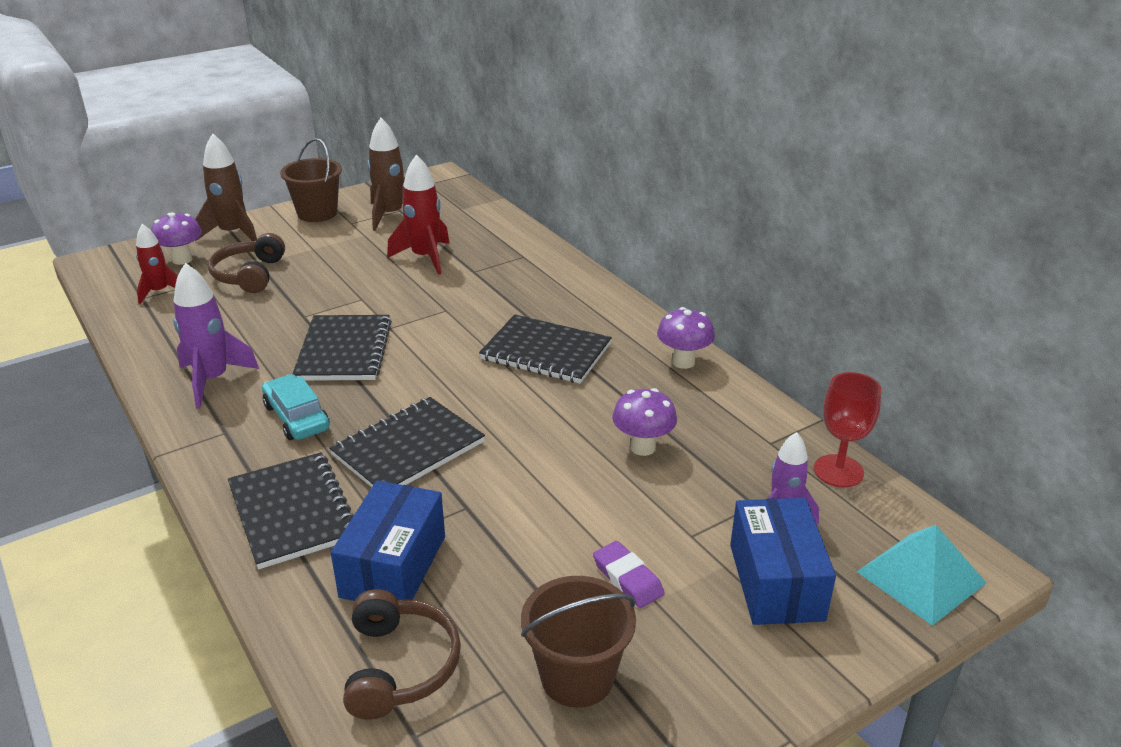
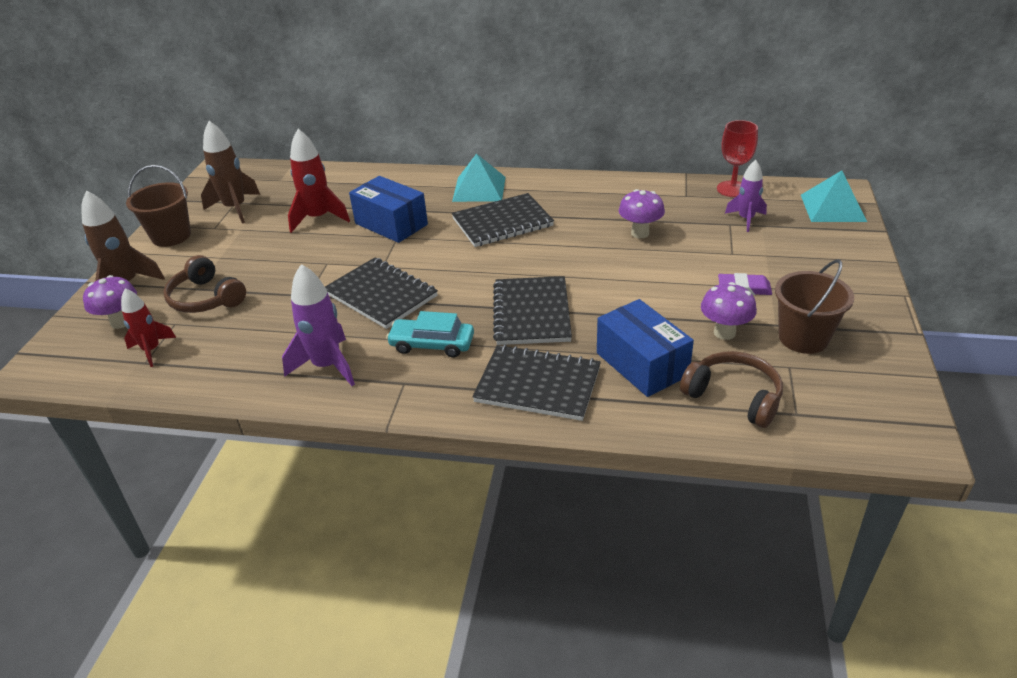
camera: 45 degrees left, 5 degrees up
purple mushroom [657,307,715,369] -> purple mushroom moved to [701,282,757,340]
blue box [730,498,836,625] -> blue box moved to [349,176,428,243]
none -> turquoise pyramid [452,153,506,202]

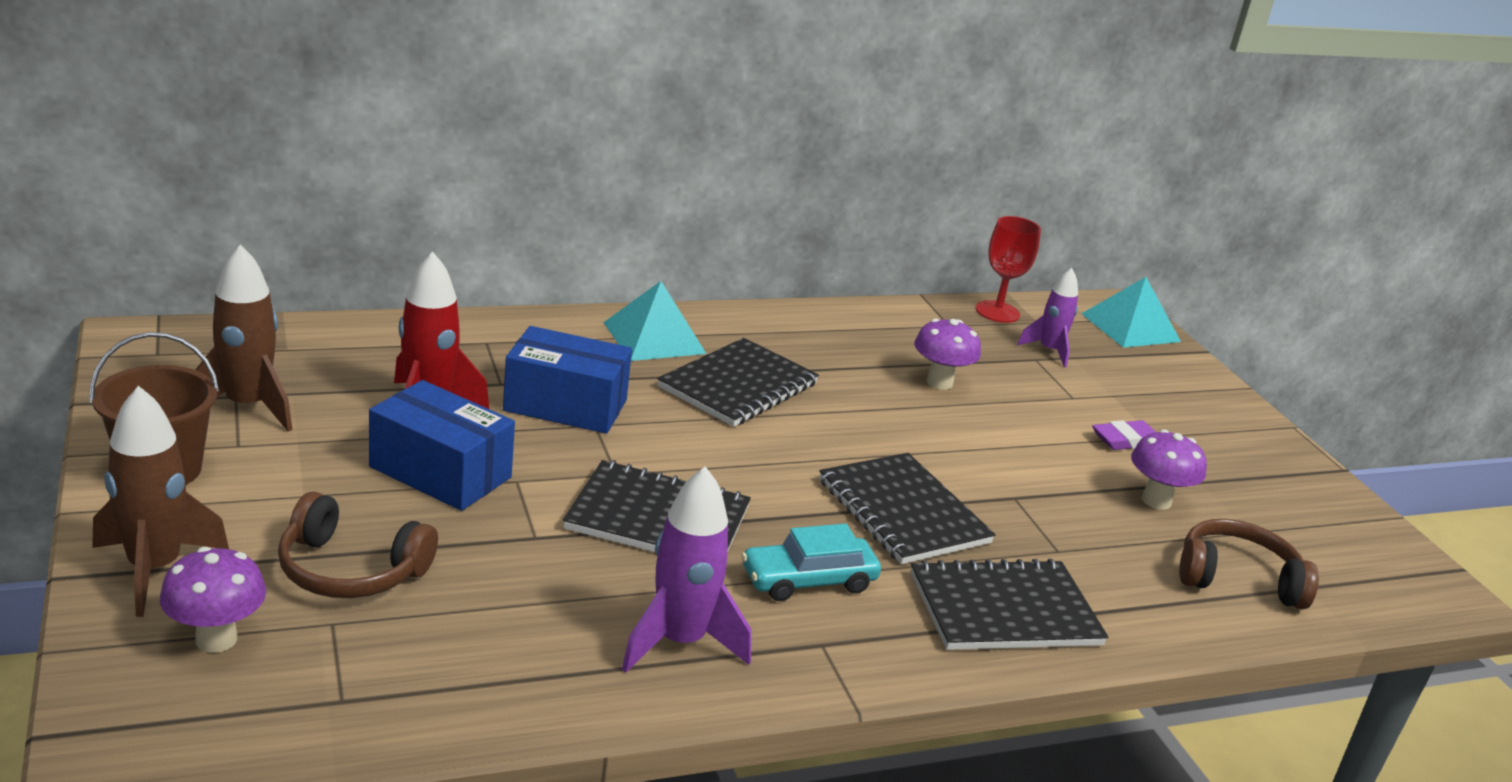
camera: 35 degrees left, 10 degrees down
red rocket [121,288,176,367] -> none
blue box [597,299,694,397] -> blue box moved to [369,380,515,511]
brown bucket [775,259,854,354] -> none

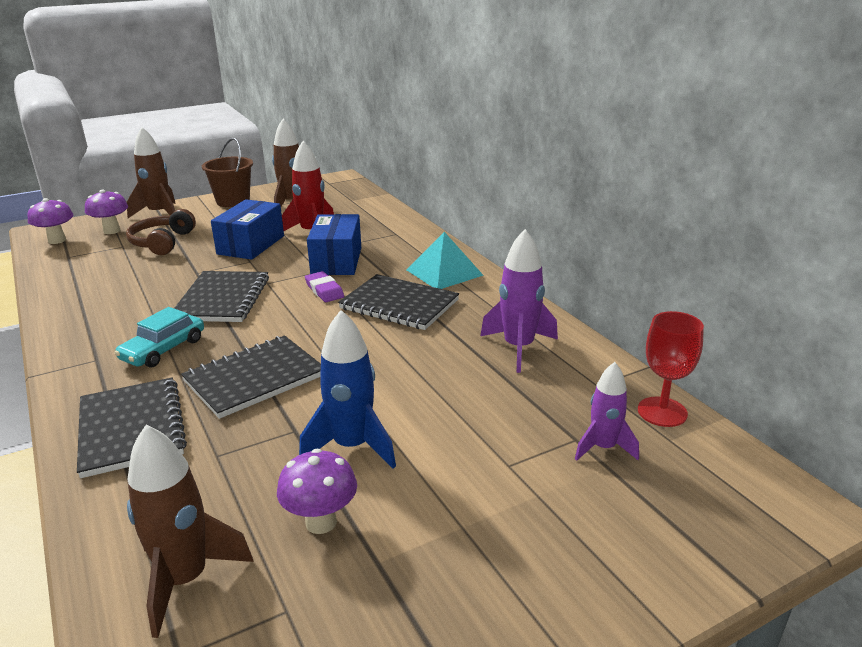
camera: 85 degrees right, 0 degrees up
purple rocket [622,466,751,672] -> purple rocket moved to [480,229,558,373]
turquoise car [742,523,881,601] -> turquoise car turned 120 degrees counterclockwise [114,307,204,368]
purple mushroom [914,318,981,390] -> purple mushroom moved to [28,198,73,244]
turquoise pyramid [1081,277,1181,348] -> none
purple eraser [1092,420,1156,450] -> purple eraser moved to [305,271,344,302]
brown headphones [1179,519,1319,609] -> brown rocket [127,425,254,638]
none -> blue rocket [299,310,396,469]

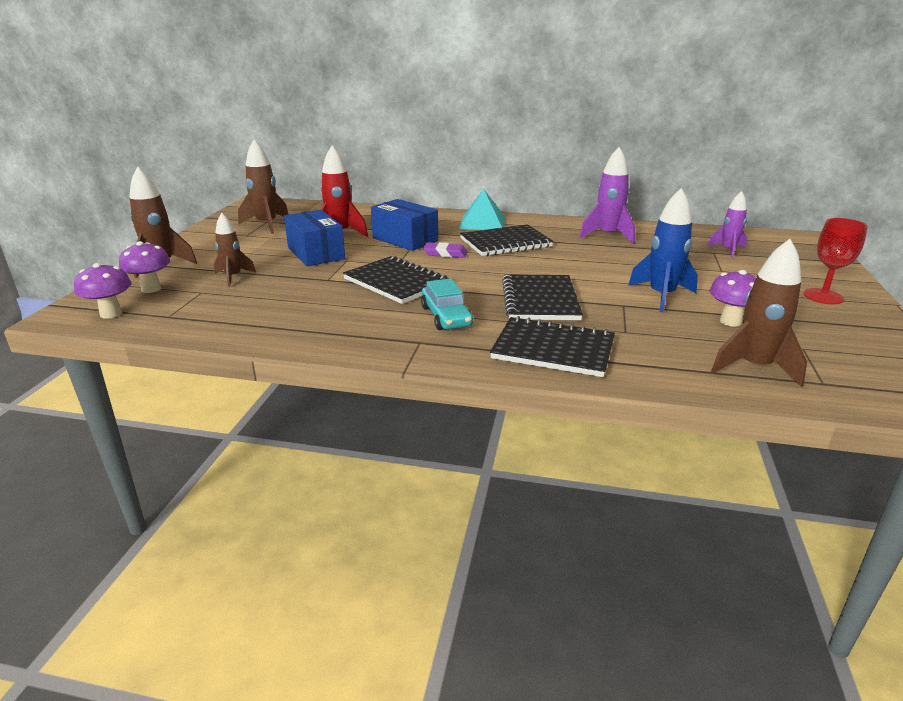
camera: 50 degrees left, 0 degrees up
brown headphones [126,209,196,255] -> brown rocket [214,213,256,287]
brown bucket [202,138,253,207] -> none
red goblet [638,311,704,427] -> red goblet moved to [803,218,868,304]

